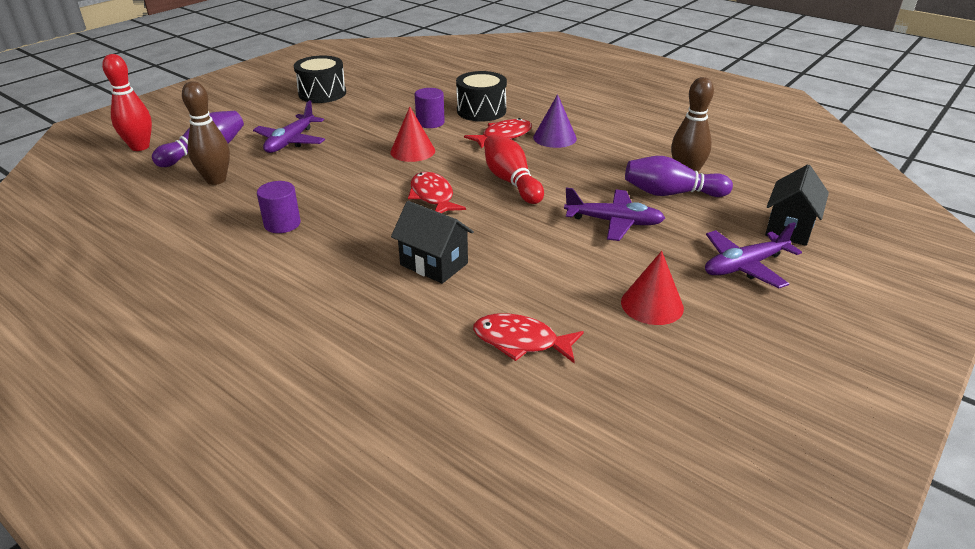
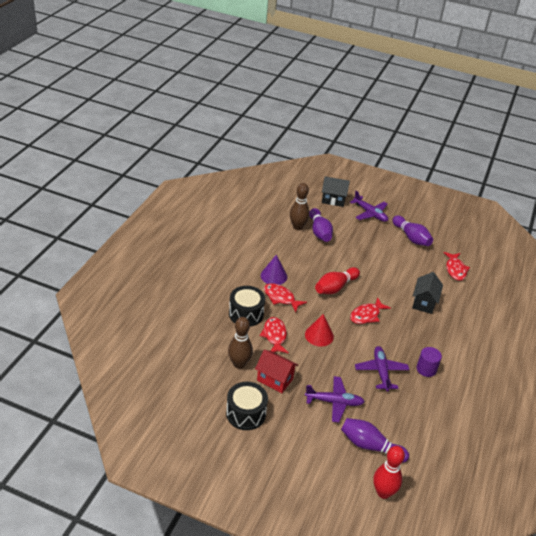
camera: 110 degrees left, 5 degrees up
brown bowling pin [182,81,230,185] -> brown bowling pin moved to [228,317,253,369]
purple cylinder [414,88,445,128] -> red fish [260,317,289,354]
purple plane [564,188,665,241] -> purple plane moved to [355,346,409,392]
red cone [621,251,684,325] -> purple bowling pin [392,215,433,246]
none -> red house [255,350,298,393]

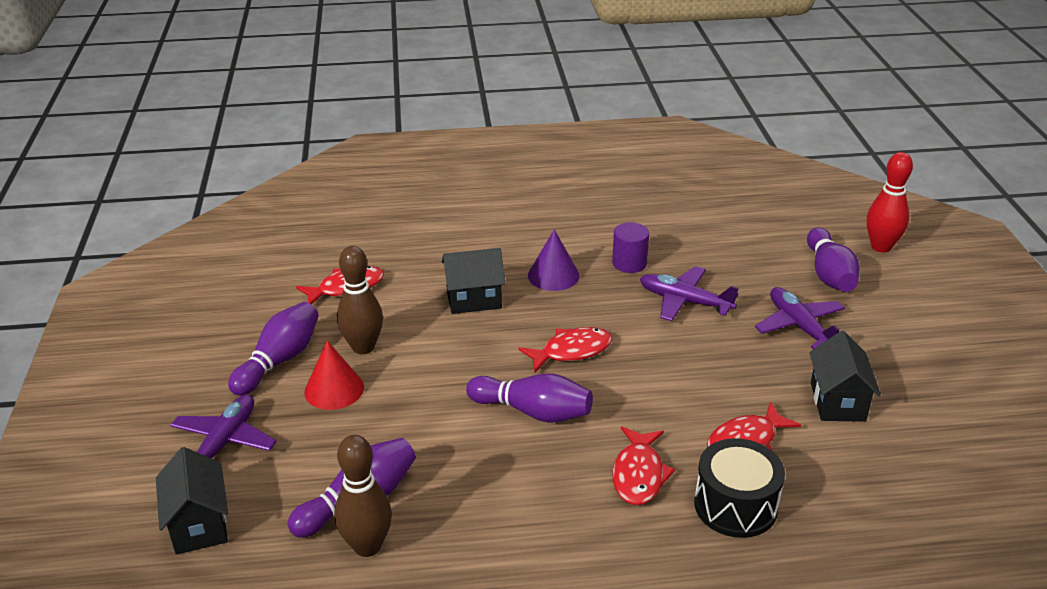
camera: 115 degrees left, 5 degrees down
black drum [226,382,268,430] -> none
brown bowling pin [228,317,253,369] -> brown bowling pin moved to [337,246,383,354]
red house [255,350,298,393] -> black house [809,331,881,422]
purple cone [261,255,287,285] -> purple cone moved to [528,229,579,291]
red cone [305,314,334,347] -> red cone moved to [304,341,364,410]
red bowling pin [315,267,360,294] -> purple bowling pin [466,373,593,423]
red fish [350,297,391,324] -> red fish turned 45 degrees counterclockwise [518,327,612,372]
purple plane [355,346,409,392] -> purple plane turned 60 degrees clockwise [640,266,739,321]

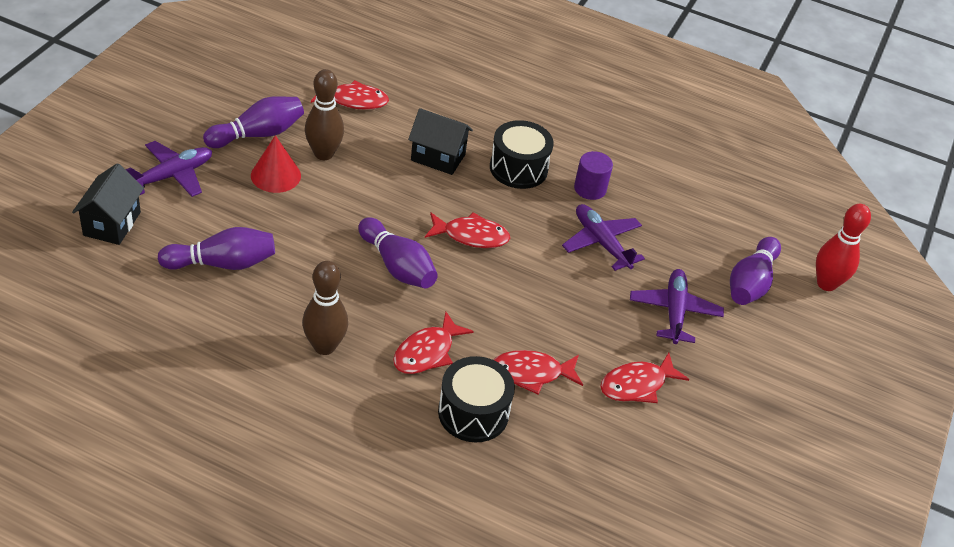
camera: 25 degrees right, 10 degrees up
brown bowling pin [335,435,392,557] -> brown bowling pin moved to [302,261,348,355]
purple cone [528,229,579,291] -> black drum [490,120,554,189]
black house [809,331,881,422] -> red fish [600,353,689,403]

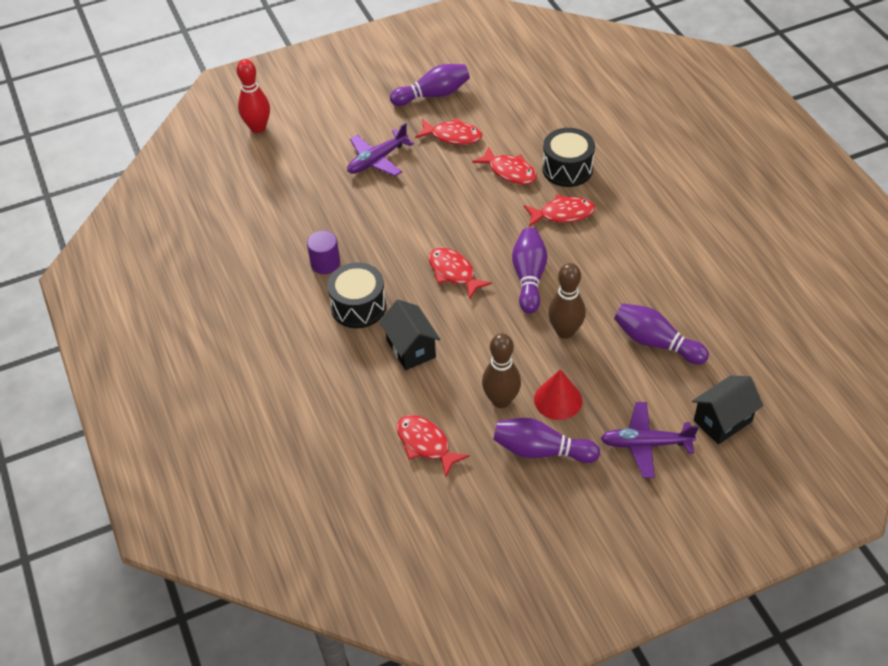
camera: 130 degrees left, 5 degrees up
brown bowling pin [302,261,348,355] -> brown bowling pin moved to [548,263,586,339]
purple plane [562,204,645,271] -> none
purple bowling pin [730,237,781,305] -> purple bowling pin moved to [390,64,470,106]

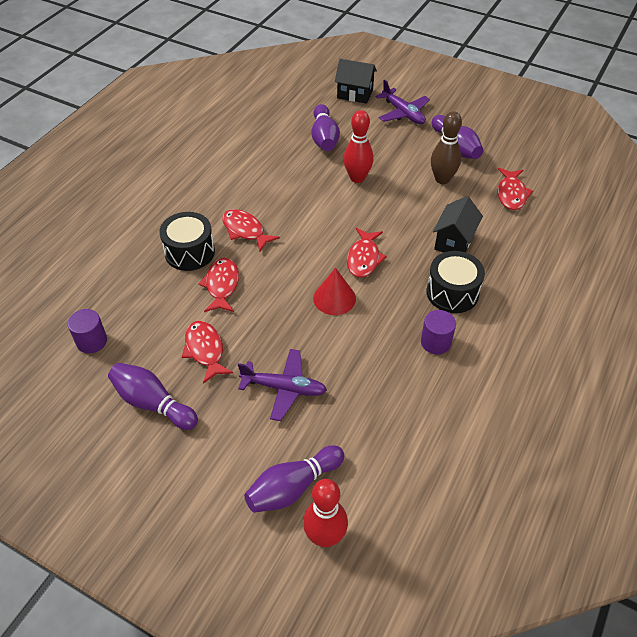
camera: 130 degrees left, 0 degrees up
purple bowling pin [512,228,547,314] -> purple bowling pin moved to [244,445,344,513]
red cone [534,369,582,420] -> red cone moved to [313,268,356,315]
brown bowling pin [548,263,586,339] -> red bowling pin [343,110,374,183]
none -> purple cylinder [68,309,107,353]

